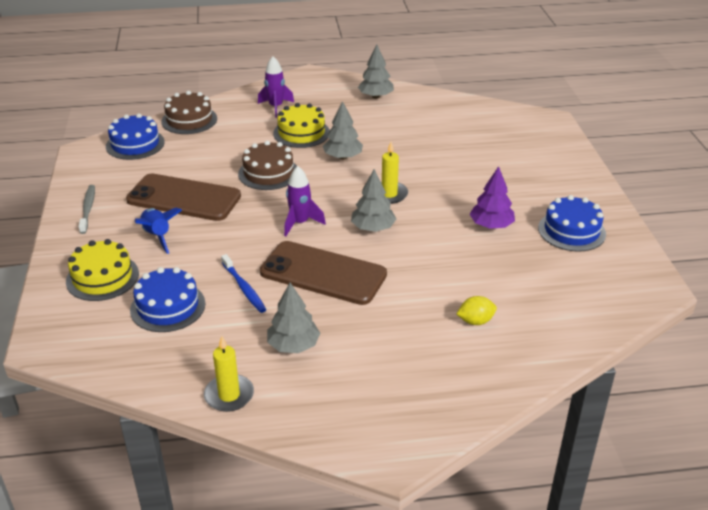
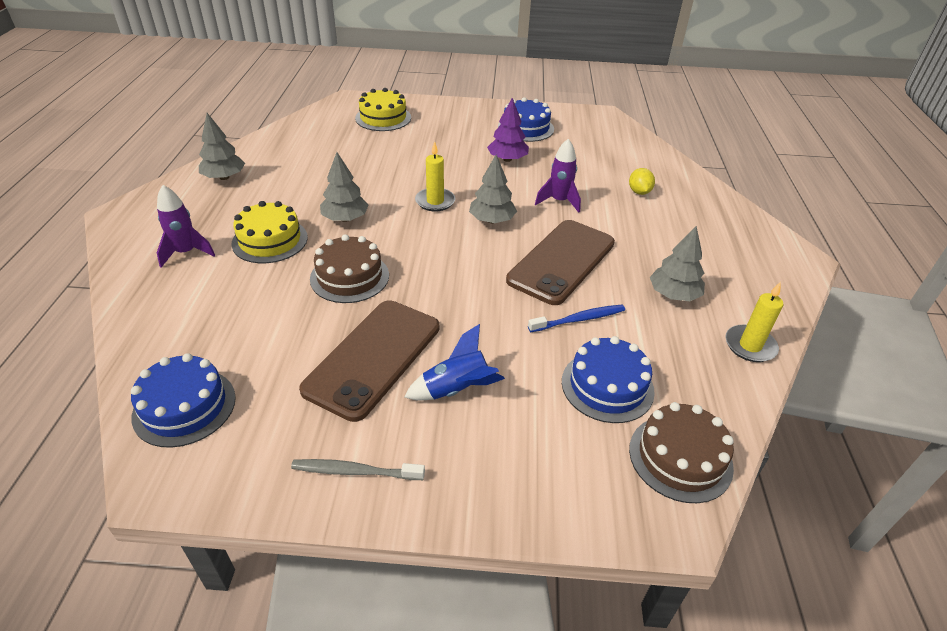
camera: 80 degrees left, 5 degrees up
yellow cake [66,239,139,301] -> yellow cake moved to [355,88,411,131]
brown cake [161,91,217,134] -> brown cake moved to [629,402,734,503]
purple rocket [284,166,326,236] -> purple rocket moved to [535,139,581,213]

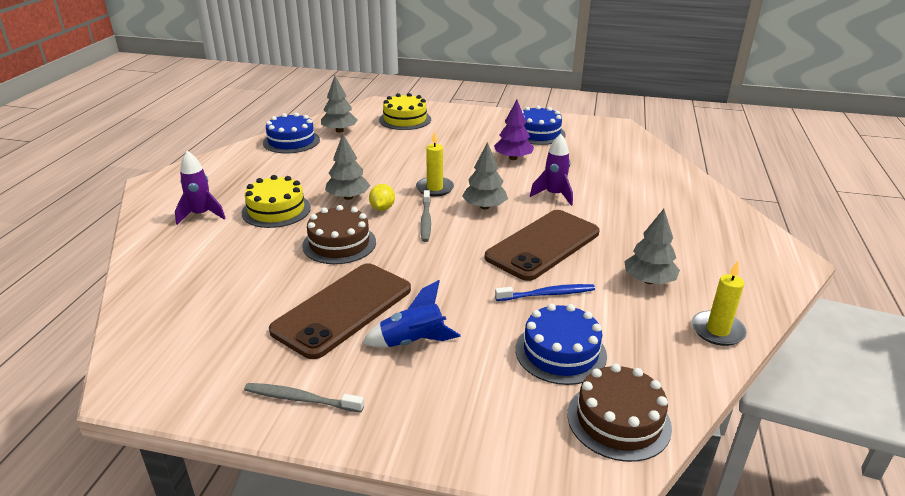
camera: 10 degrees right, 10 degrees down
blue cake [131,353,236,448] -> blue cake moved to [263,113,320,153]
grey tree [199,113,245,180] -> grey tree moved to [321,76,358,133]
yellow lemon [629,168,655,195] -> yellow lemon moved to [369,184,395,211]
none -> grey toothbrush [420,190,431,242]

